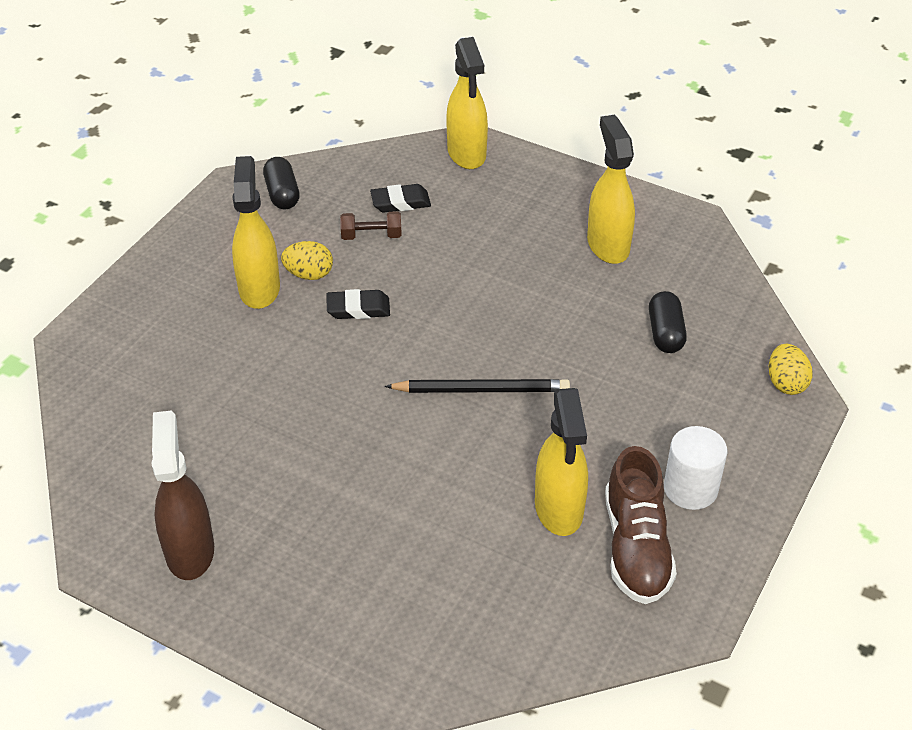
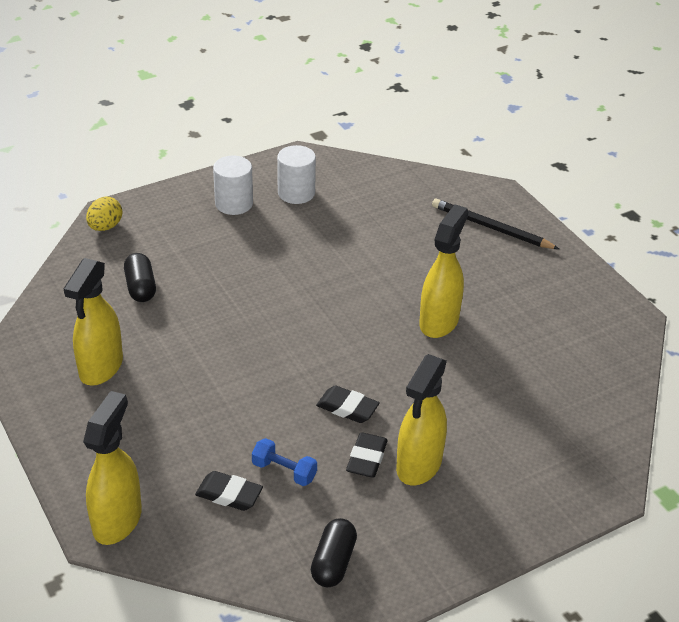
camera: 150 degrees left, 5 degrees down
brown spray bottle [152,410,214,580] -> none
yellow egg [281,241,333,280] -> black eraser [346,432,388,478]
brown dumbbell [340,211,402,240] -> blue dumbbell [252,438,317,486]
black pencil [385,379,570,393] -> black pencil moved to [432,198,559,249]
yellow spray bottle [535,388,588,536] -> yellow spray bottle moved to [419,205,468,338]
brown shoe [605,446,677,604] -> white cylinder [277,145,316,204]
black capsule [649,291,687,353] -> black capsule turned 45 degrees counterclockwise [124,253,156,302]

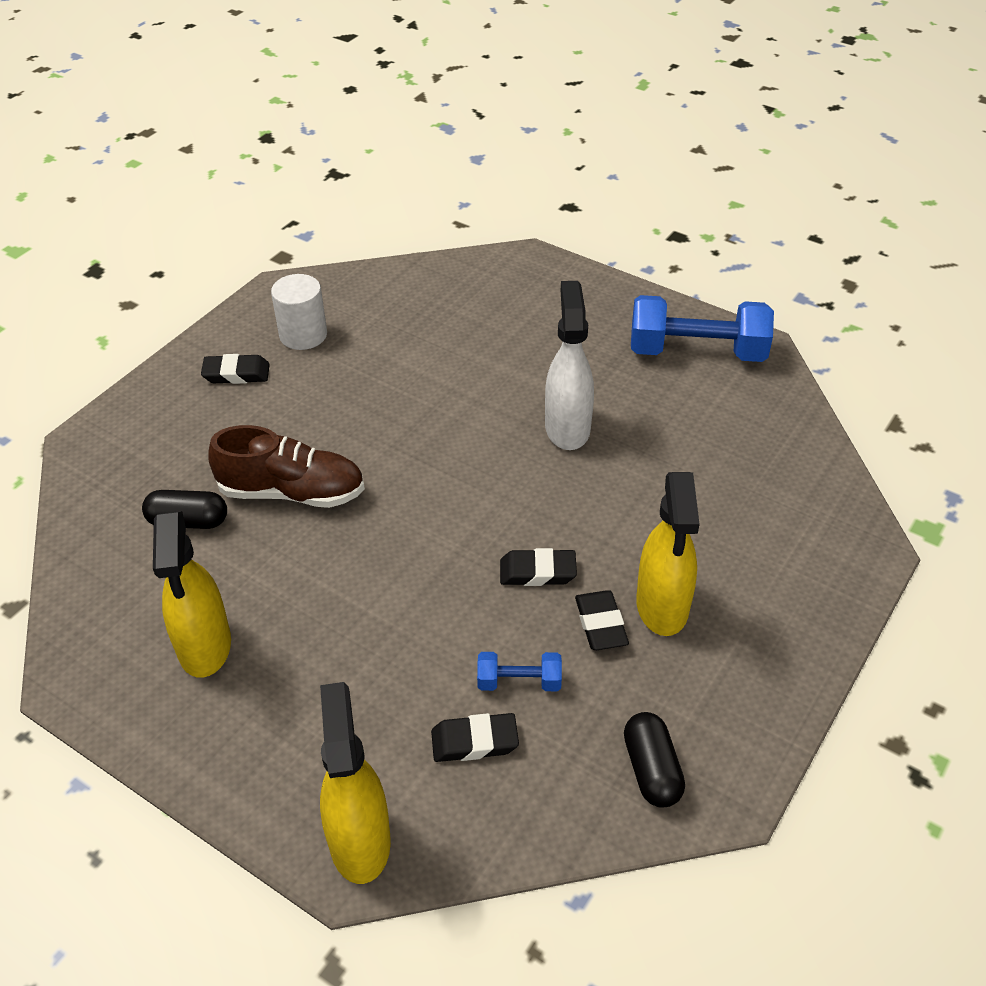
camera: 25 degrees left, 5 degrees up
yellow egg [86,197,122,231] -> none
black capsule [124,253,156,302] -> black capsule turned 45 degrees counterclockwise [142,490,227,529]
white cylinder [213,156,253,215] -> black eraser [201,354,270,384]
yellow spray bottle [419,205,468,338] -> white spray bottle [545,281,594,450]
black pencil [432,198,559,249] -> none
none -> brown shoe [209,425,365,508]
none -> blue dumbbell [631,295,774,362]

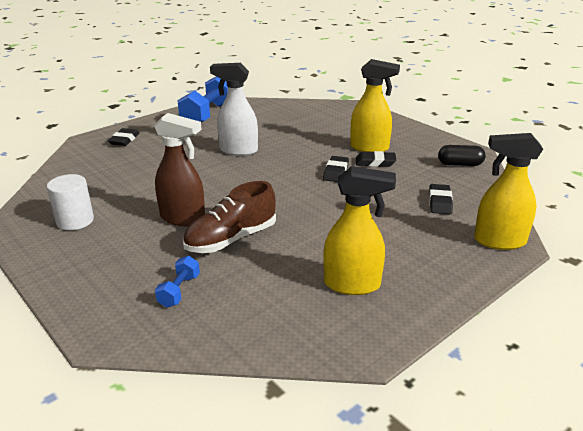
camera: 75 degrees left, 15 degrees down
black capsule [142,490,227,529] -> none
black eraser [201,354,270,384] -> black eraser moved to [108,128,140,146]
brown shoe [209,425,365,508] -> brown shoe turned 150 degrees counterclockwise [183,181,276,253]
blue dumbbell [477,652,562,691] -> blue dumbbell moved to [155,256,200,307]
none -> brown spray bottle [154,113,205,226]

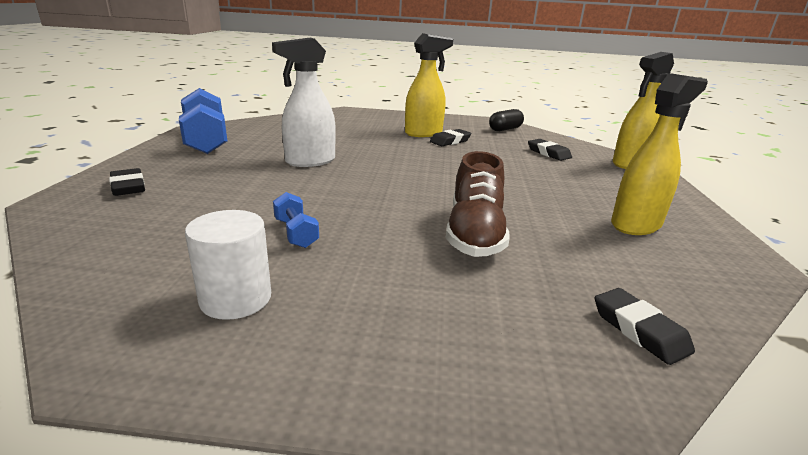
camera: 45 degrees left, 5 degrees down
brown spray bottle [154,113,205,226] -> none
blue dumbbell [155,256,200,307] -> blue dumbbell moved to [273,192,319,248]
black eraser [323,156,349,182] -> black eraser moved to [595,288,695,365]

